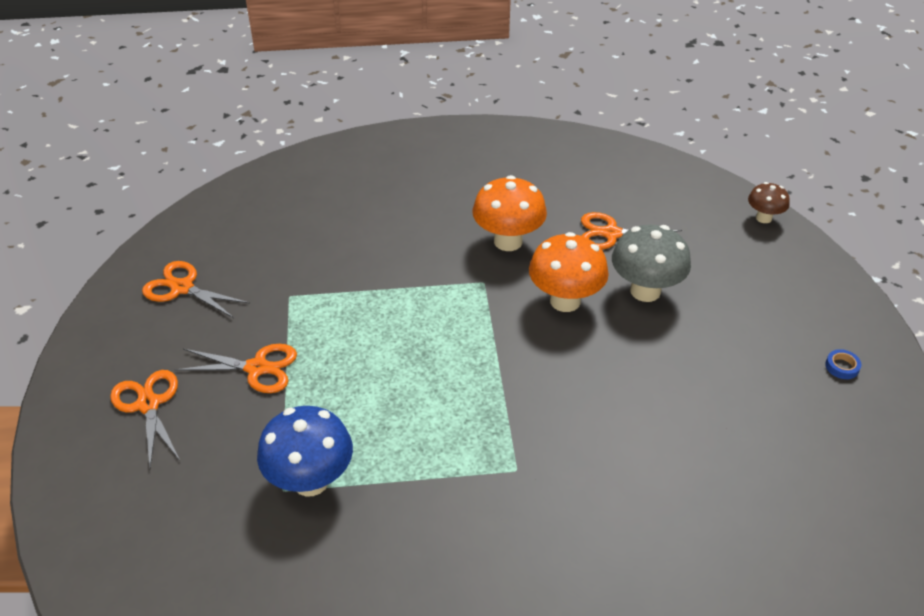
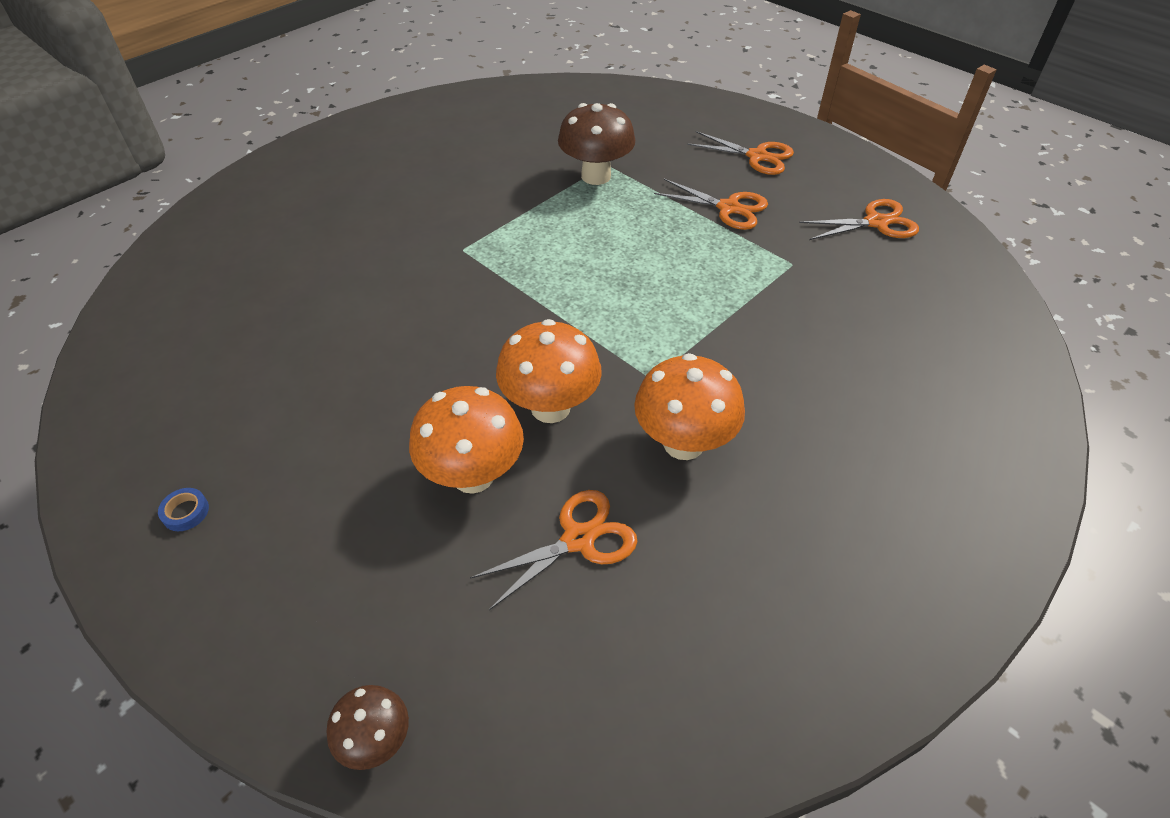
camera: 140 degrees right, 5 degrees up
orange scissors [175,344,297,393] -> orange scissors turned 120 degrees counterclockwise [654,179,768,230]
blue mushroom [257,406,353,496] -> brown mushroom [558,103,635,185]
grey mushroom [612,225,691,302] -> orange mushroom [409,386,524,494]

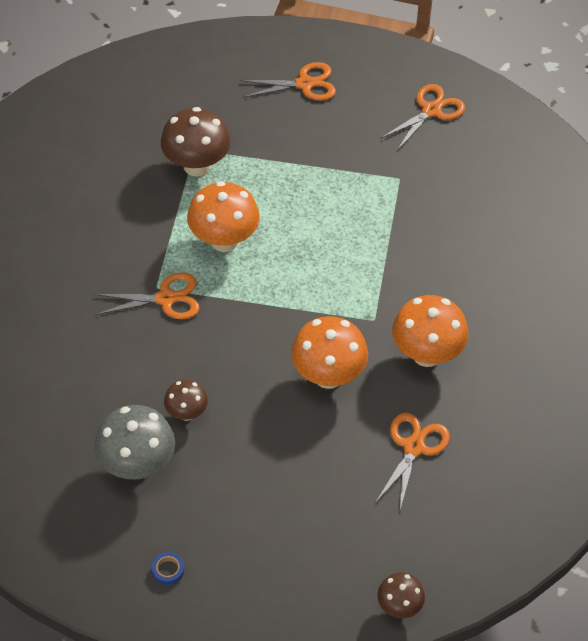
camera: 35 degrees left, 5 degrees up
orange mushroom [409,386,524,494] -> orange mushroom moved to [187,181,260,252]
orange scissors [654,179,768,230] -> orange scissors moved to [94,273,199,319]
none -> grey mushroom [95,405,175,479]
none -> brown mushroom [164,380,208,421]

